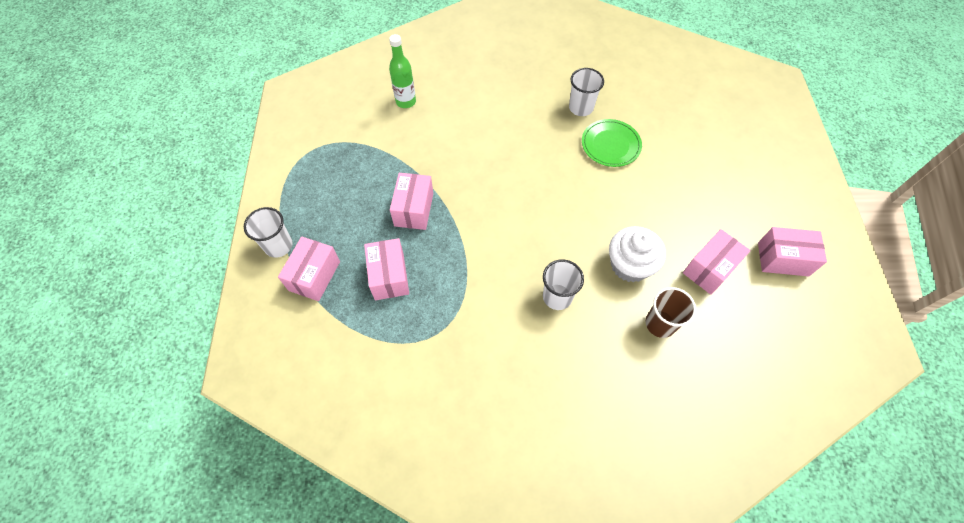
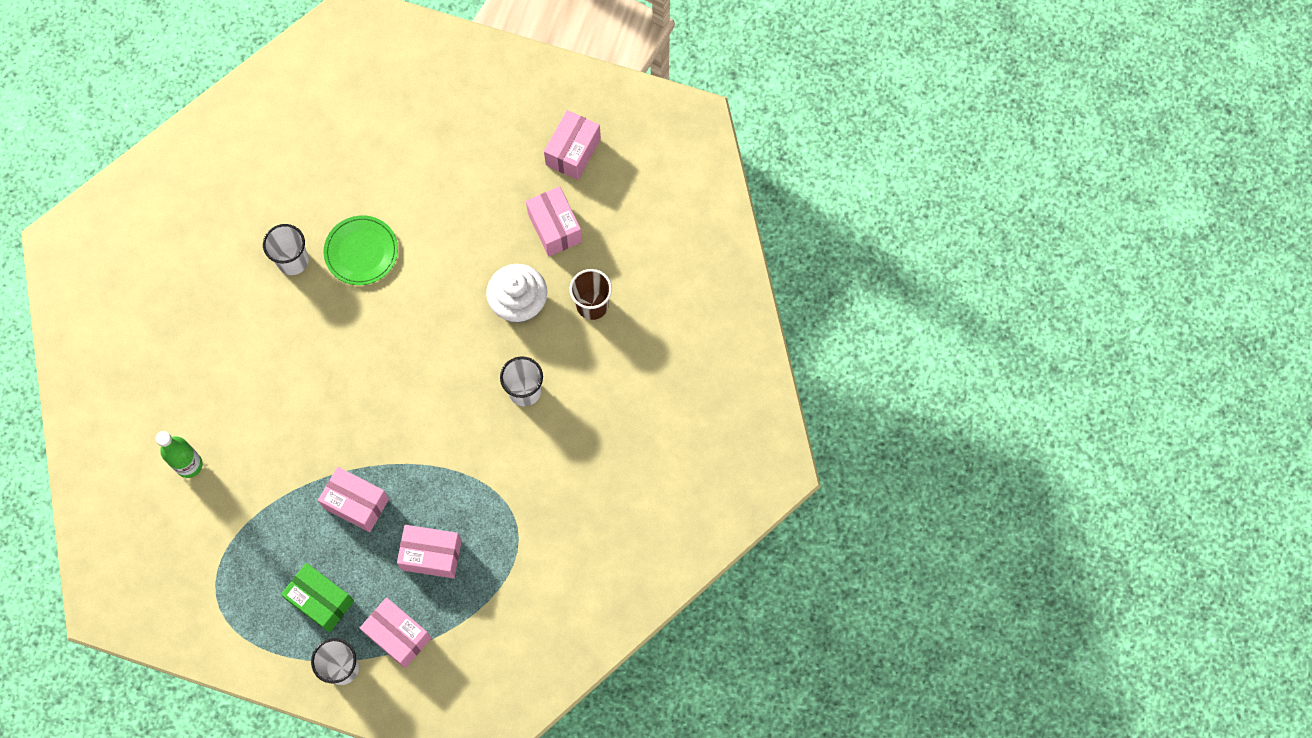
camera: 70 degrees left, 10 degrees up
none -> green box [281,563,354,633]

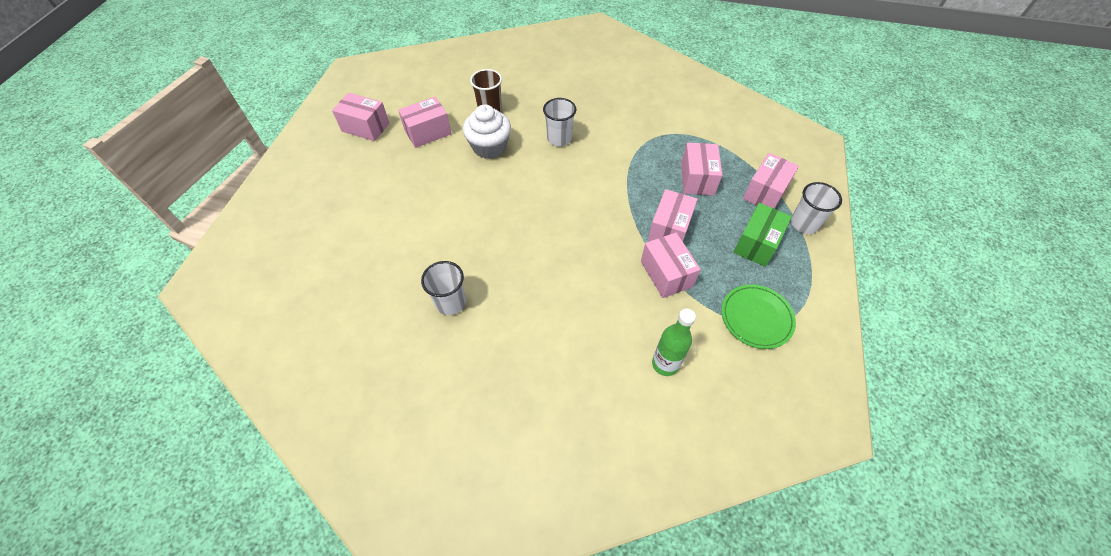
camera: 95 degrees left, 15 degrees down
green plate [324,215,398,285] -> green plate moved to [721,284,796,349]
none -> pink box [641,233,701,298]

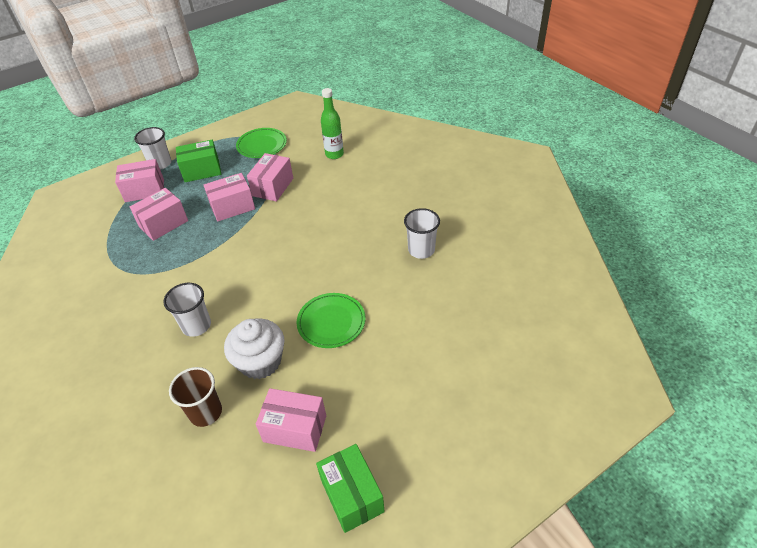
camera: 135 degrees left, 10 degrees down
pink box [332,93,389,141] -> green box [316,444,385,533]
none -> green plate [297,293,366,348]

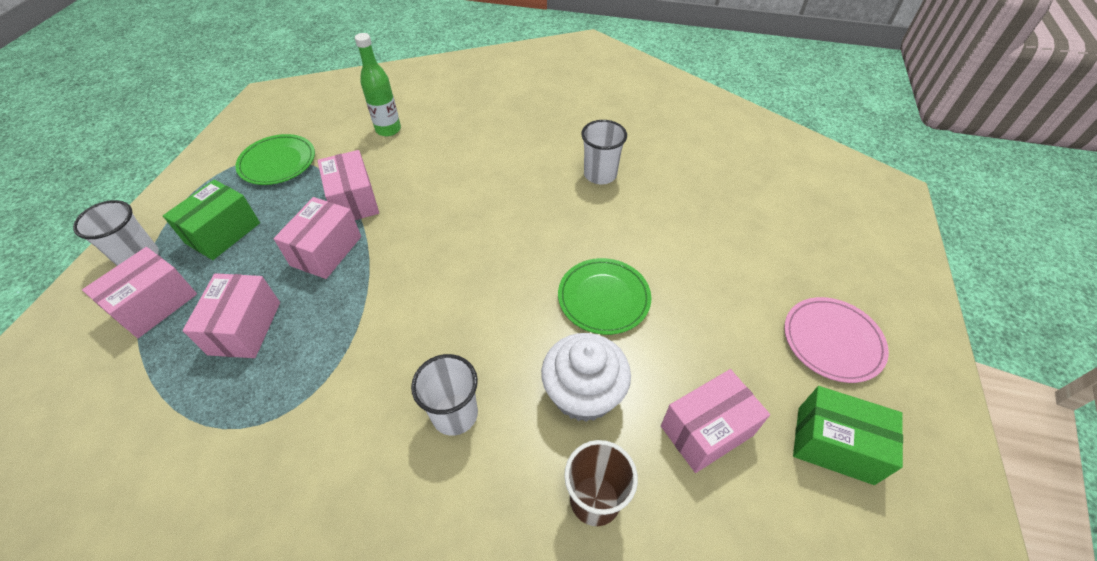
camera: 45 degrees left, 5 degrees up
none -> pink plate [784,297,889,383]

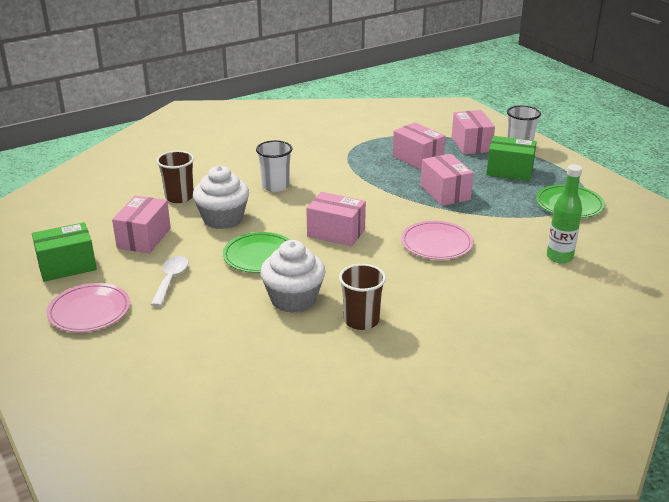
camera: 135 degrees right, 20 degrees down
green box [163,180,260,260] -> green box turned 60 degrees counterclockwise [486,136,537,181]
pink box [317,150,379,220] -> pink box moved to [306,192,366,246]
white cup [581,120,627,184] -> brown cup [339,264,386,330]
none -> white spoon [150,256,188,307]
none -> white cupcake [260,240,325,313]
none -> pink plate [401,221,473,260]

